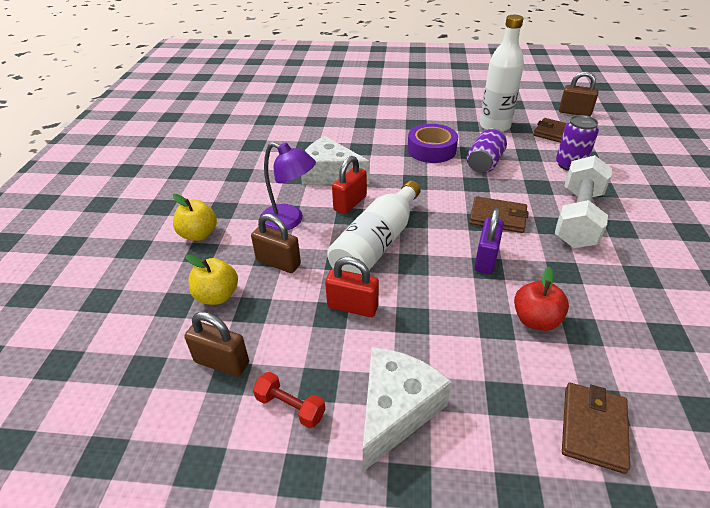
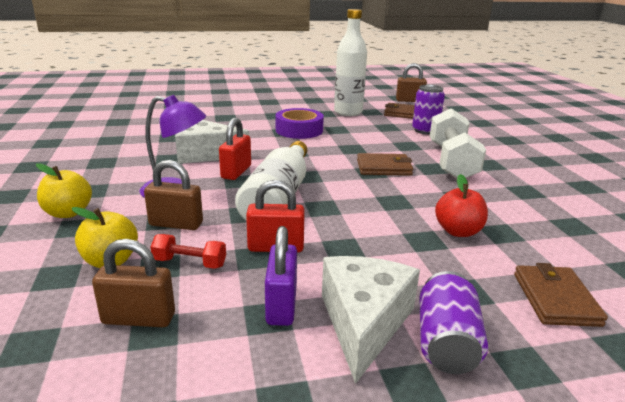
camera: 20 degrees left, 15 degrees down
red dumbbell [253,372,325,429] -> red dumbbell moved to [150,234,226,269]
purple can [466,128,507,173] -> purple can moved to [419,271,488,374]
purple padlock [474,208,504,274] -> purple padlock moved to [265,226,297,326]

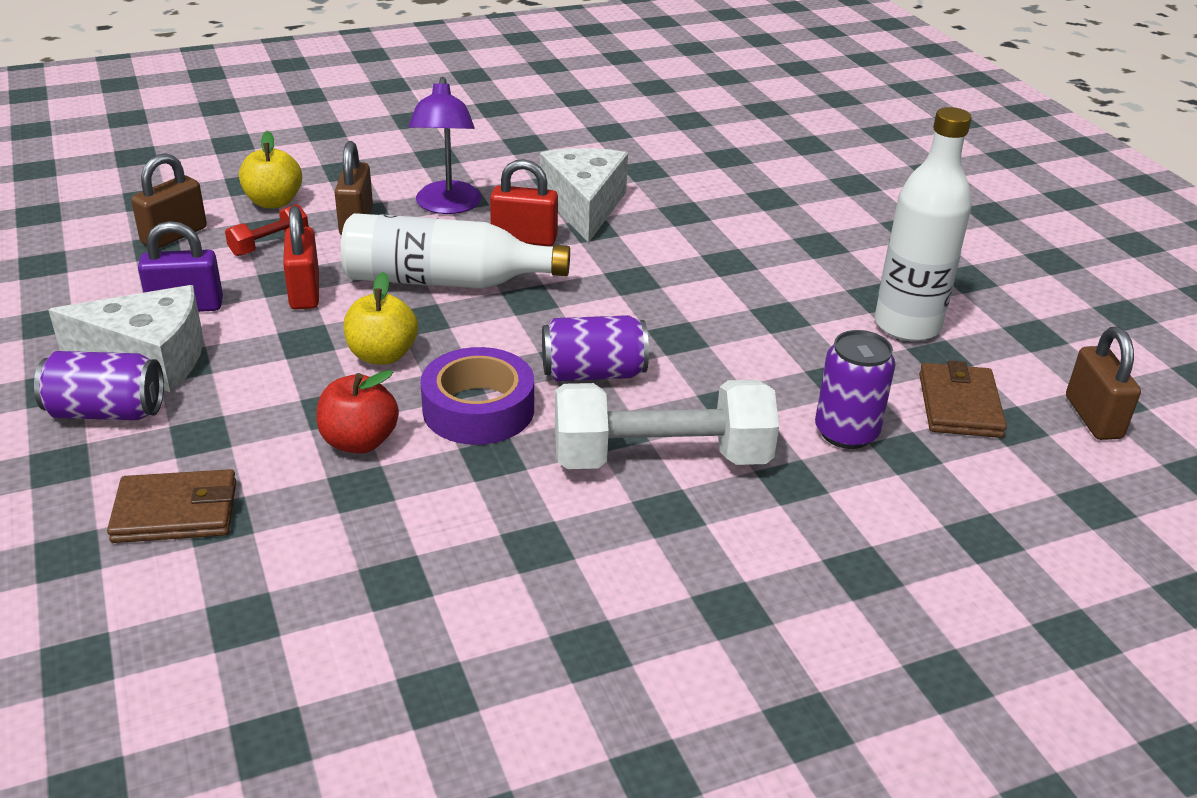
camera: 80 degrees right, 10 degrees up
yellow apple [36,163,92,218] -> yellow apple moved to [343,272,418,365]
brown padlock [92,239,175,327] -> brown padlock turned 45 degrees clockwise [131,153,207,248]
red dumbbell [150,234,226,269] -> red dumbbell turned 45 degrees clockwise [225,204,309,256]
purple tape [276,108,324,139] -> purple tape moved to [421,347,534,445]
brown wallet [357,153,413,176] -> purple can [542,315,649,381]

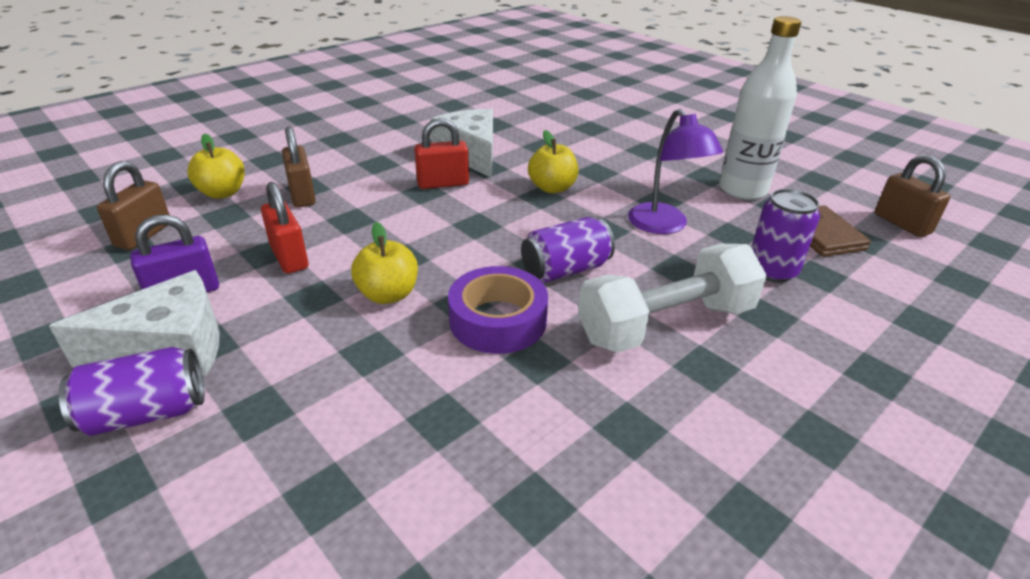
camera: 20 degrees left, 0 degrees up
brown wallet [107,469,236,543] -> none
red dumbbell [225,204,309,256] -> none
red apple [317,370,399,454] -> none
white bottle [341,213,570,288] -> none
purple lamp [409,77,482,214] -> purple lamp moved to [628,109,723,234]
none -> yellow apple [528,130,578,193]

